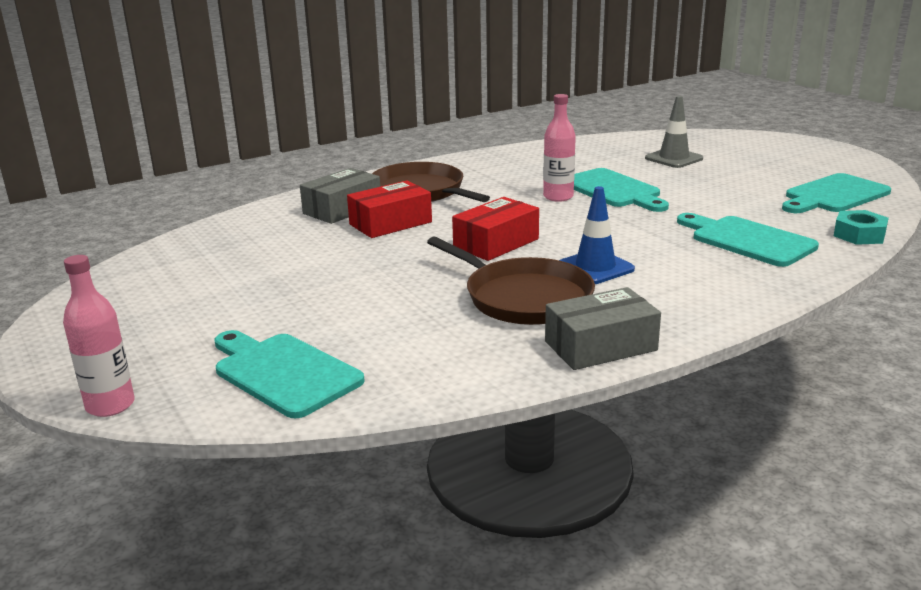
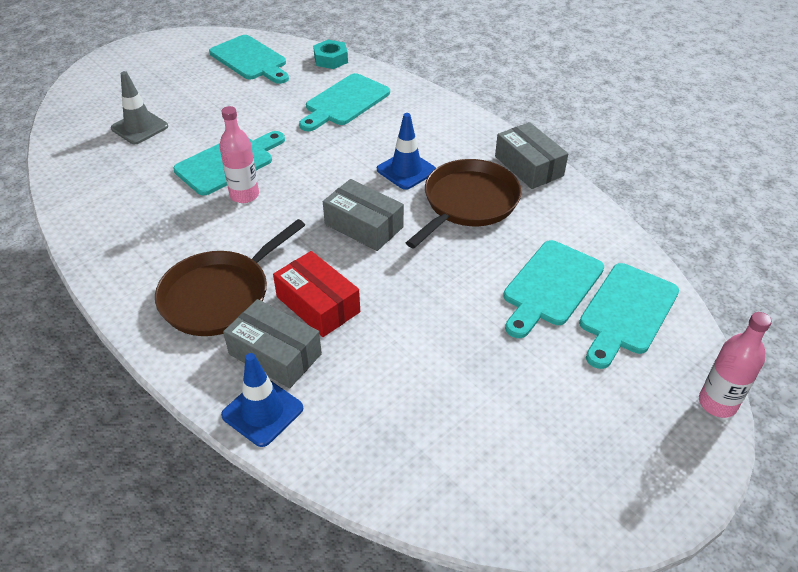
camera: 100 degrees left, 20 degrees up
red box [452,197,539,261] -> grey box [323,179,404,251]
none -> blue traffic cone [221,353,303,447]
none -> turquoise cutting board [503,240,604,338]

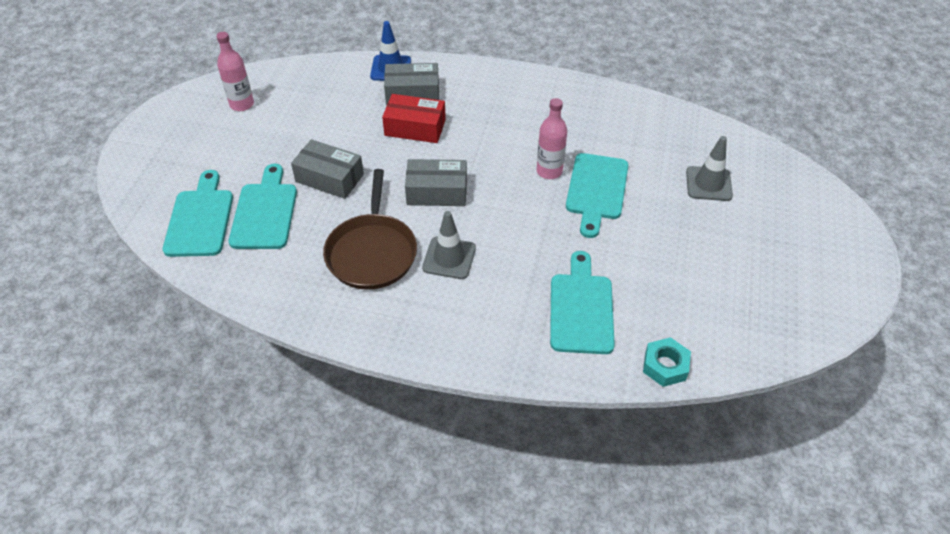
camera: 145 degrees right, 5 degrees up
brown pan [155,219,305,336] -> none
turquoise cutting board [209,35,289,84] -> none
blue traffic cone [377,113,436,190] -> grey traffic cone [422,211,476,279]
grey box [495,122,568,189] -> grey box moved to [291,139,364,199]
pink bottle [699,312,772,418] -> pink bottle moved to [216,32,254,111]

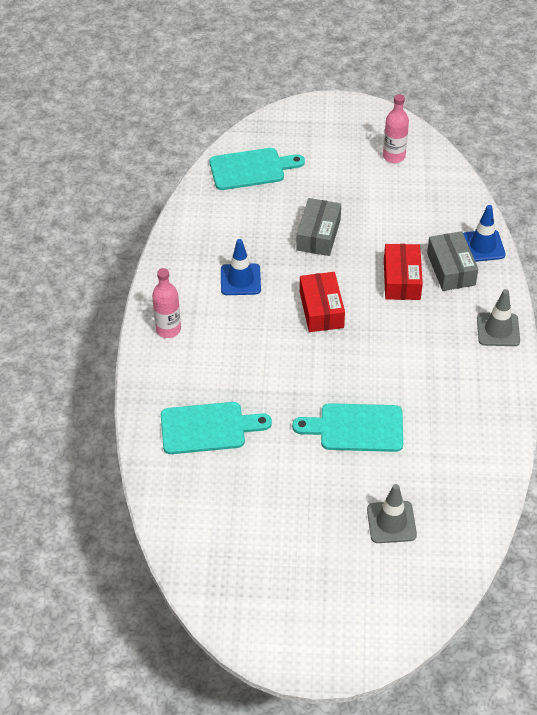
camera: 80 degrees right, 0 degrees up
turquoise cutting board [229,164,297,249] -> none
brown pan [323,169,417,290] -> blue traffic cone [221,239,261,295]
grey box [405,159,467,206] -> red box [300,272,345,332]
grey traffic cone [422,211,476,279] -> grey traffic cone moved to [477,289,520,346]
pink bottle [537,98,567,179] -> pink bottle moved to [152,268,181,338]
turquoise nut [643,337,691,387] -> none

